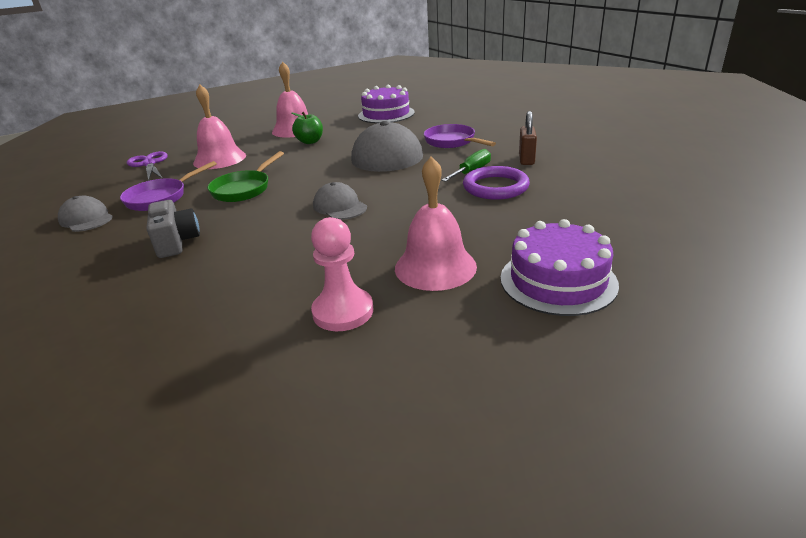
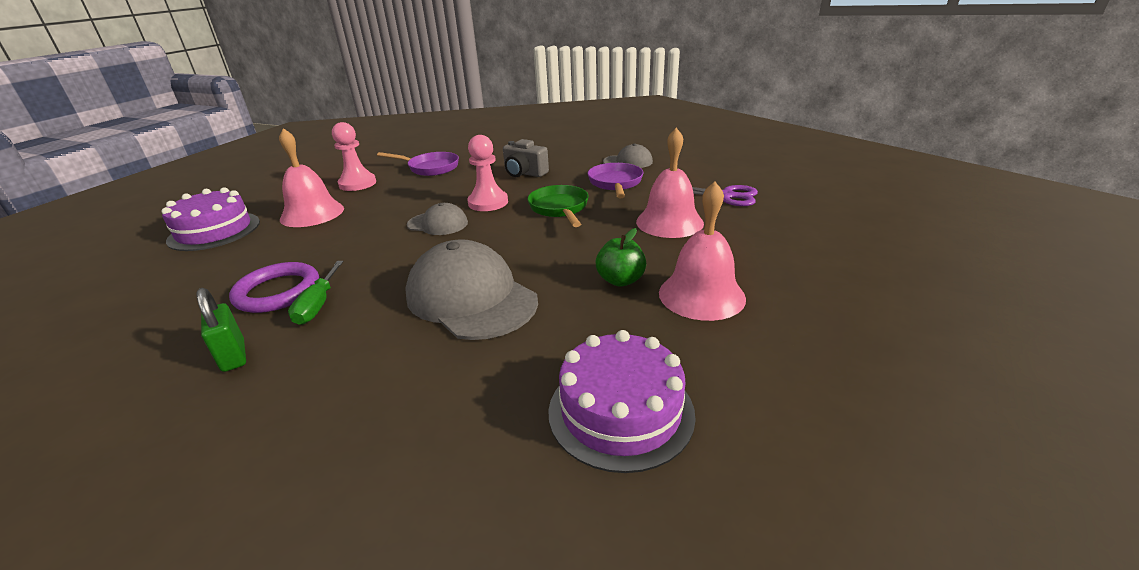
camera: 140 degrees right, 0 degrees up
purple pan [423,124,496,148] -> purple pan moved to [377,152,459,176]
brown padlock [519,111,537,165] -> green padlock [196,288,246,372]
none -> pink pawn [467,135,508,211]

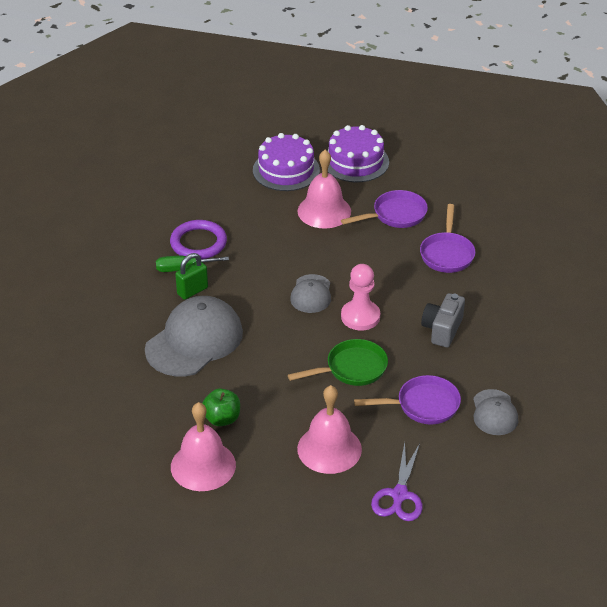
camera: 80 degrees right, 10 degrees up
green padlock [196,288,246,372] -> green padlock moved to [175,253,208,300]
pink pawn [332,122,376,191] -> purple pan [341,190,428,228]
purple cake [548,330,696,473] -> purple cake moved to [327,125,389,182]

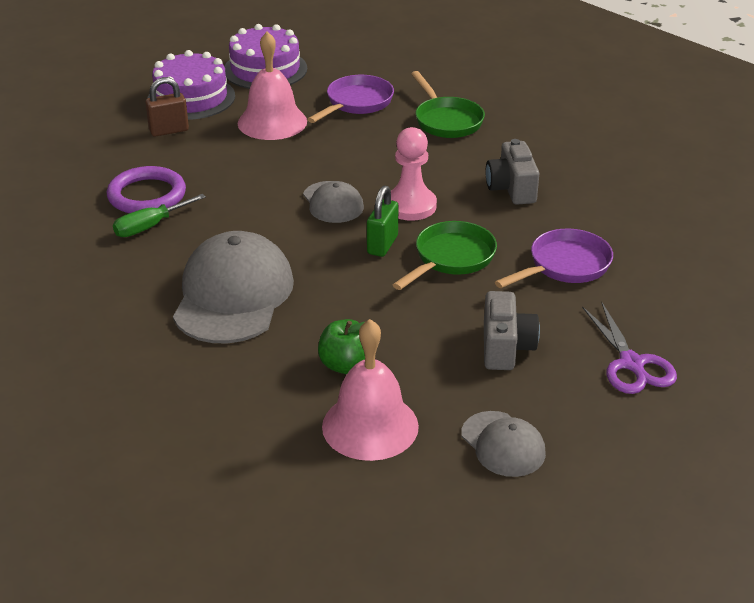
camera: 30 degrees left, 5 degrees down
green padlock [175,253,208,300] -> green padlock moved to [367,185,399,257]
pink bell [297,385,362,474] -> grey camera [484,291,540,370]
purple pan [420,204,476,273] -> green pan [411,71,485,138]
grey cap [473,389,518,435] -> grey cap moved to [461,411,546,477]
none -> brown padlock [145,77,189,137]

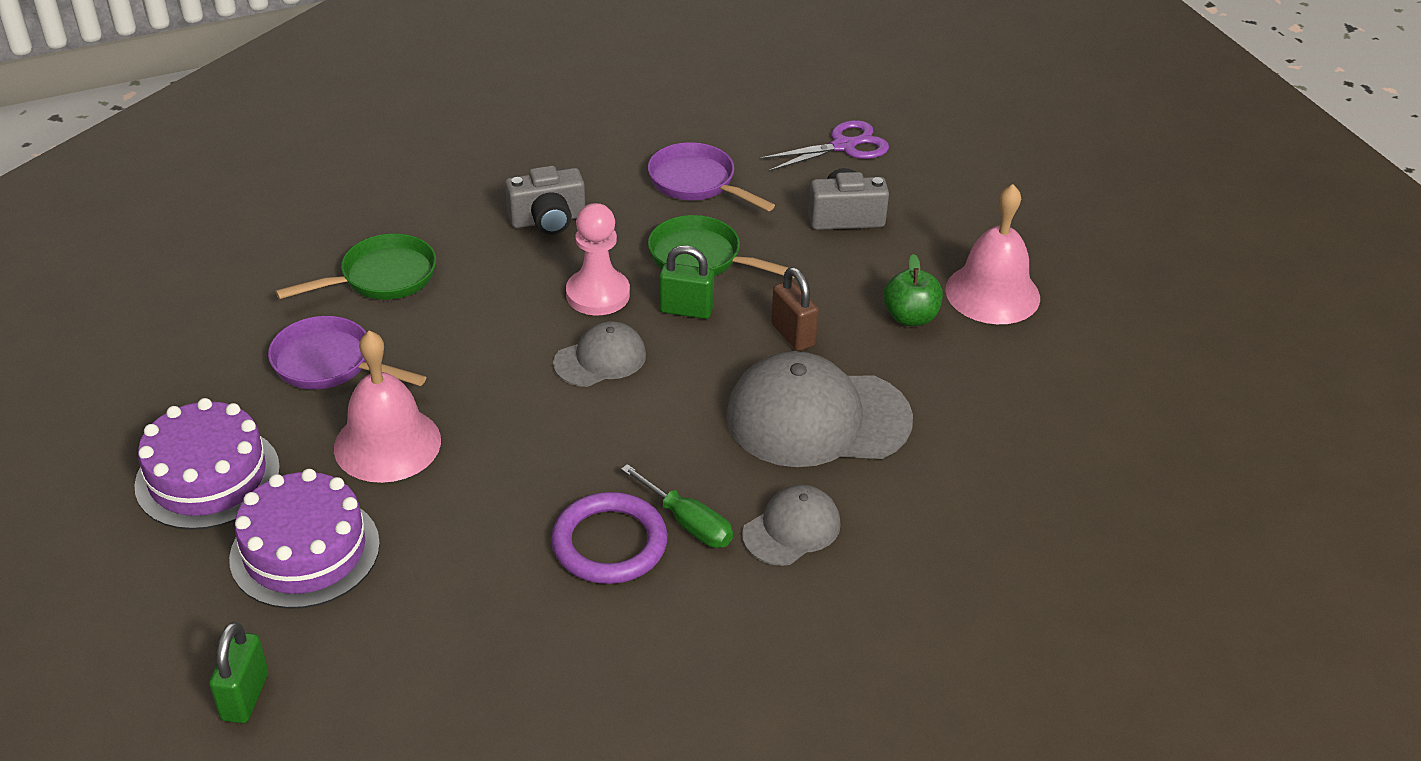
camera: 100 degrees left, 5 degrees up
brown padlock [145,77,189,137] -> brown padlock moved to [771,267,819,351]
grey cap [461,411,546,477] -> grey cap moved to [742,485,841,566]
none -> green padlock [209,622,268,723]

